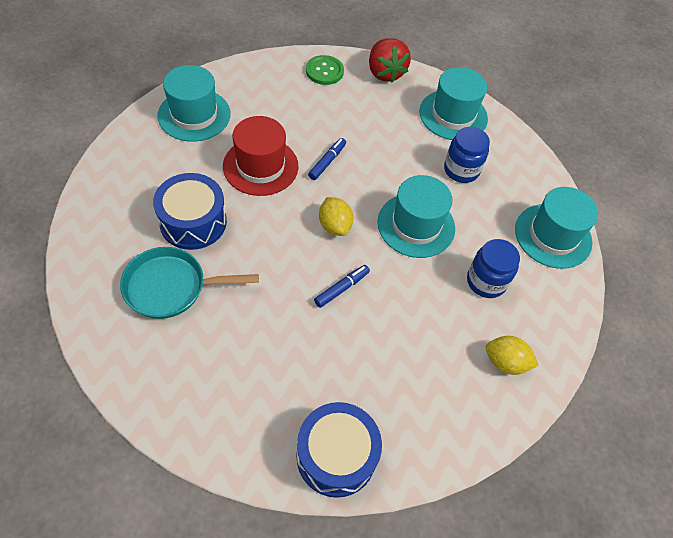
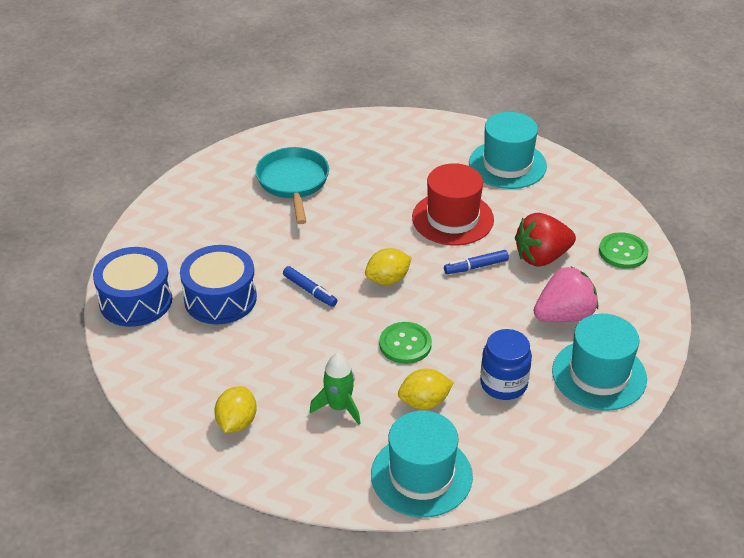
camera: 90 degrees right, 15 degrees down
blue drum [153,173,227,250] -> blue drum moved to [180,245,257,324]
blue marker [308,138,346,180] -> blue marker turned 135 degrees clockwise [444,250,509,274]
red strawberry [369,38,411,83] -> red strawberry moved to [515,213,576,267]
turquoise hat [378,175,455,258] -> green button [379,322,432,364]
blue jar [467,239,520,298] -> green rocket [310,353,361,425]
none -> yellow lemon [398,369,454,410]
none -> pink strawberry [534,267,598,322]

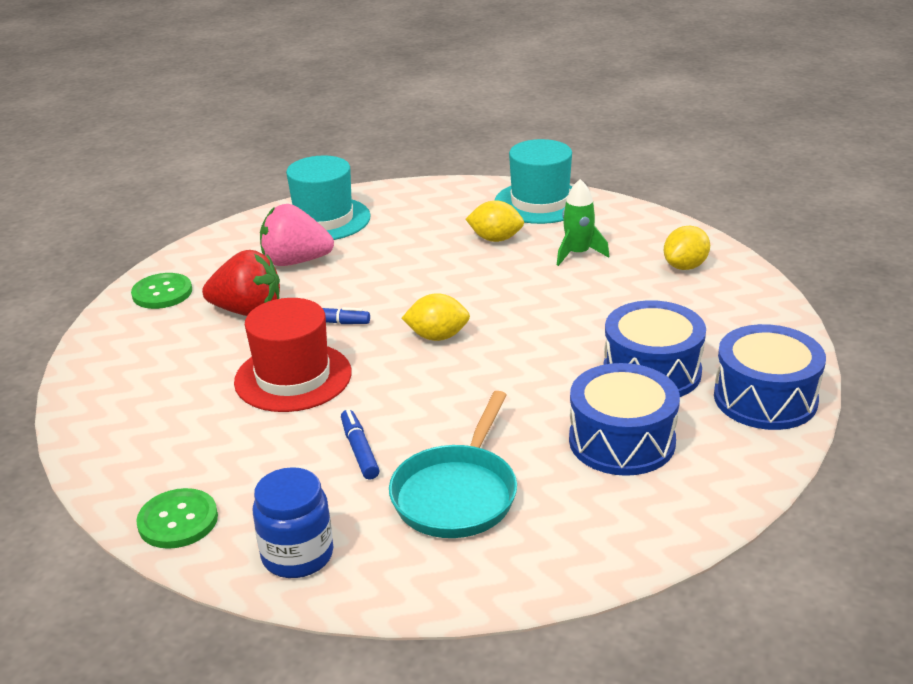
camera: 150 degrees left, 10 degrees down
blue marker [283,266,338,307] -> blue marker moved to [341,409,380,480]
green button [379,322,432,364] -> green button moved to [136,488,218,549]
turquoise hat [469,112,547,189] -> none
blue jar [480,329,532,400] -> blue jar moved to [252,467,333,578]
none -> blue drum [569,363,680,476]

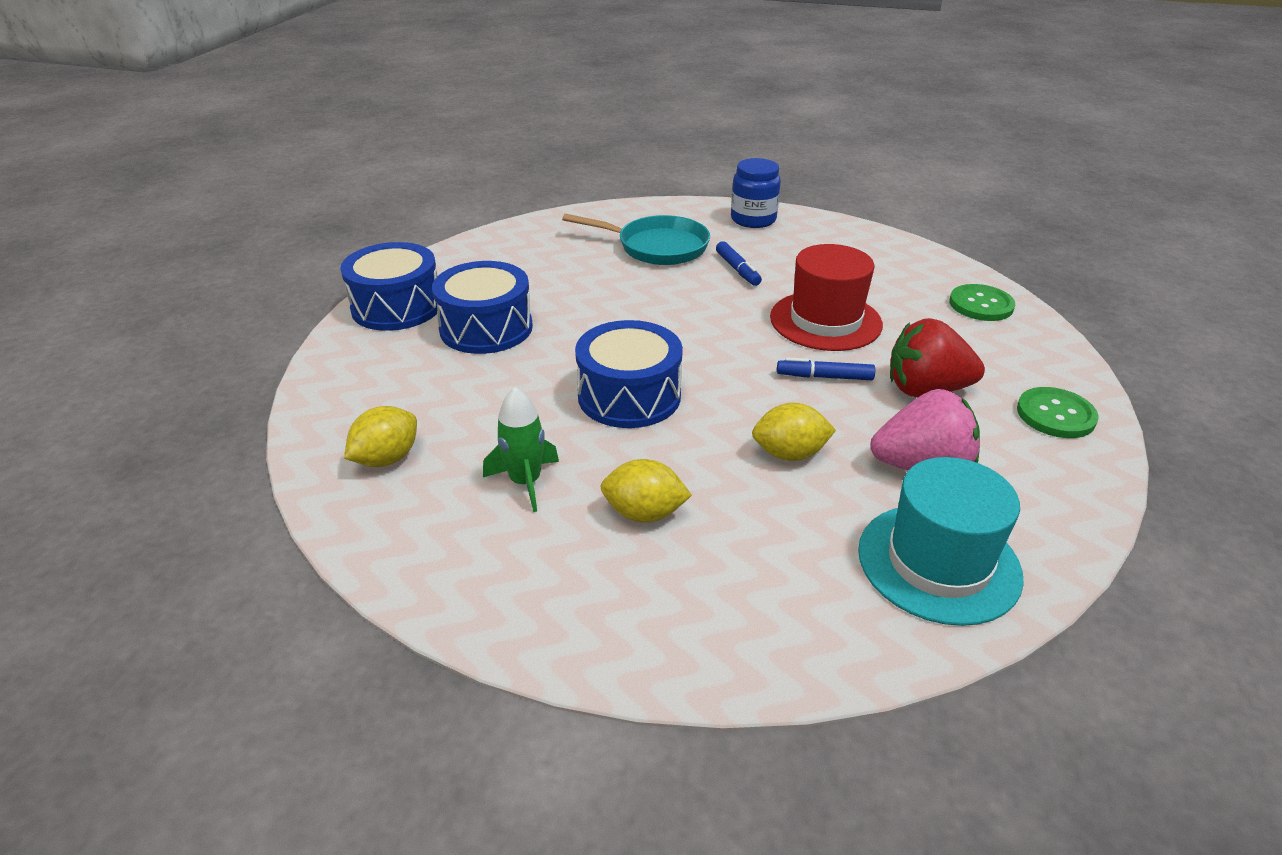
camera: 175 degrees right, 5 degrees up
green button [136,488,218,549] -> green button moved to [949,284,1015,321]
turquoise pan [389,391,517,538] -> turquoise pan turned 90 degrees clockwise [562,214,710,265]
yellow lemon [402,293,470,341] -> yellow lemon moved to [752,403,836,461]
turquoise hat [495,139,573,224] -> none
blue drum [569,363,680,476] -> blue drum moved to [575,320,683,428]

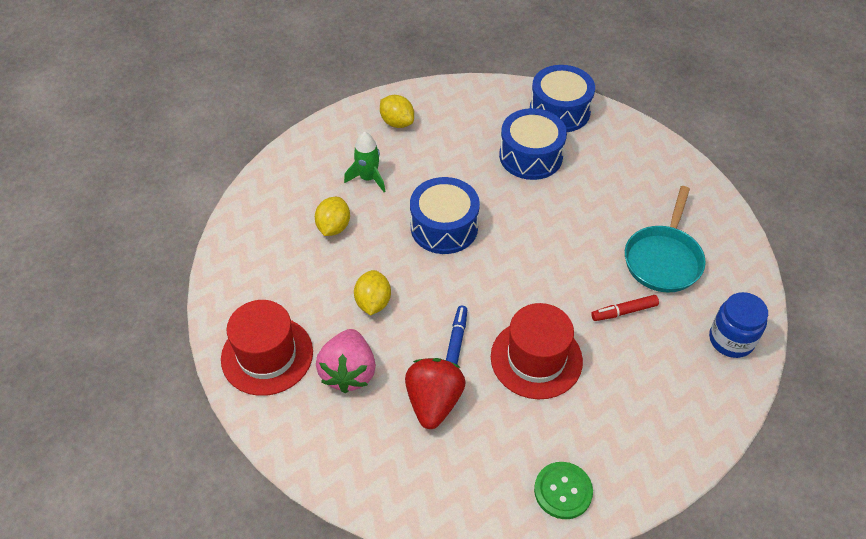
camera: 95 degrees right, 15 degrees up
blue marker [716,241,762,286] -> red marker [591,295,659,321]
turquoise hat [858,457,1024,626] -> red hat [221,300,313,396]
green button [1017,387,1099,438] -> none

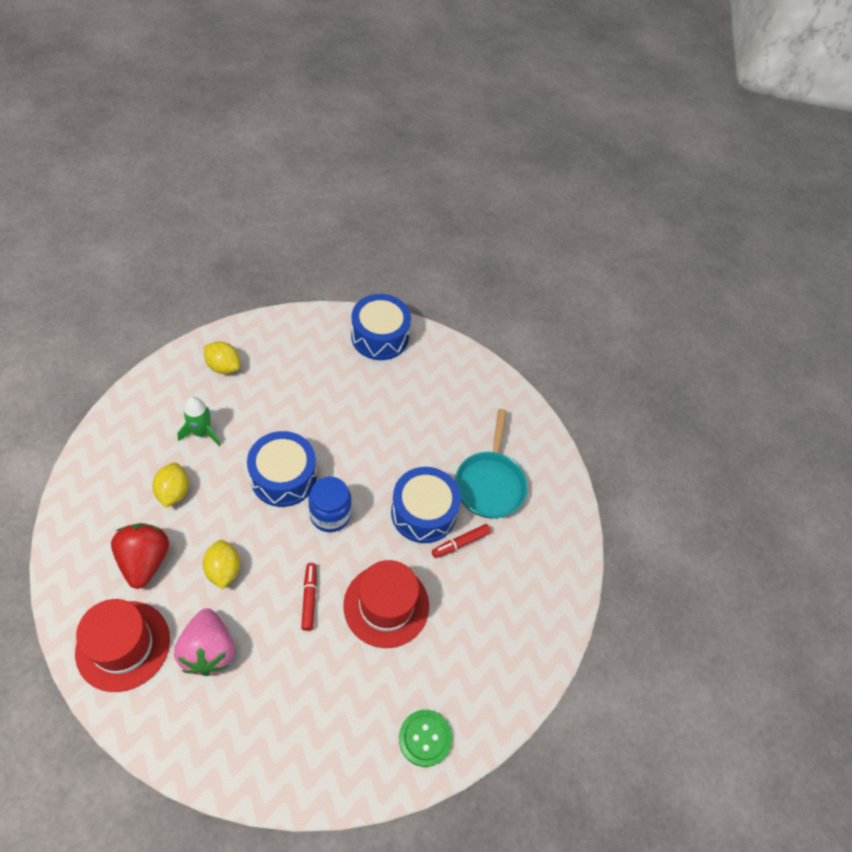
camera: 20 degrees left, 5 degrees up
red strawberry [405,358,466,429] -> red strawberry moved to [111,523,169,589]
blue marker [446,306,467,364] -> red marker [301,563,317,631]
blue drum [499,108,567,180] -> blue drum moved to [391,467,461,543]
blue jar [709,292,768,358] -> blue jar moved to [308,477,352,532]

